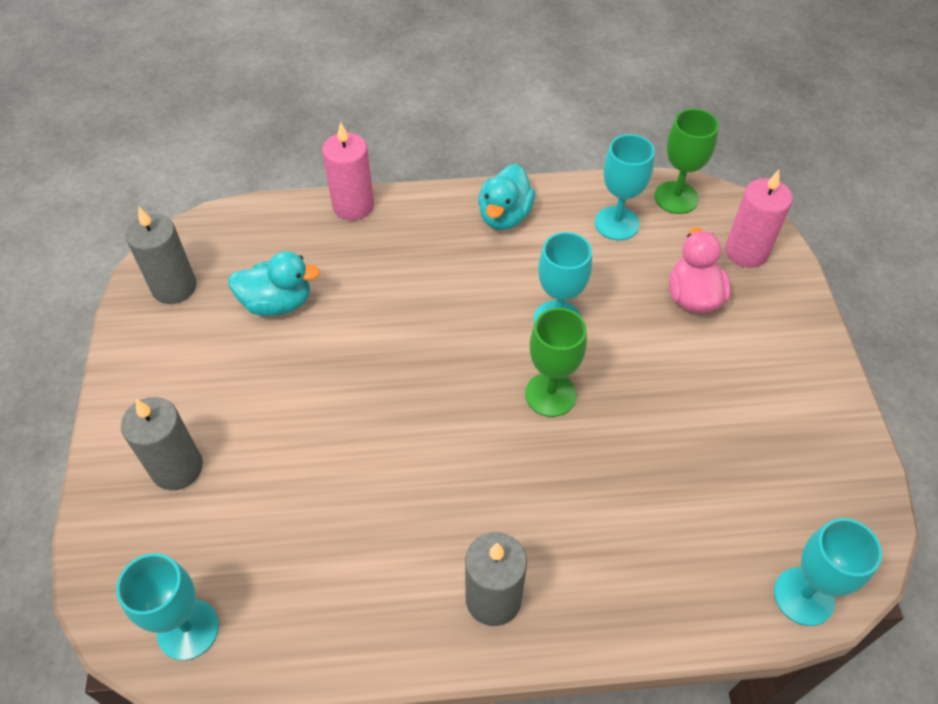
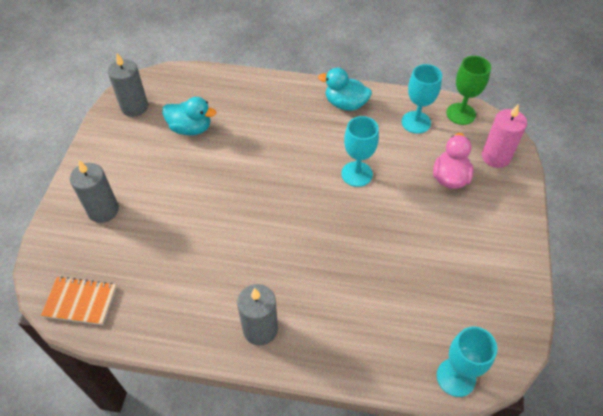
camera: 15 degrees right, 0 degrees up
turquoise goblet [116,553,219,660] -> orange notebook [41,276,116,325]
pink candle [322,122,374,220] -> none
turquoise duck [478,164,535,230] -> turquoise duck turned 75 degrees clockwise [318,68,372,111]
green goblet [525,308,587,417] -> none

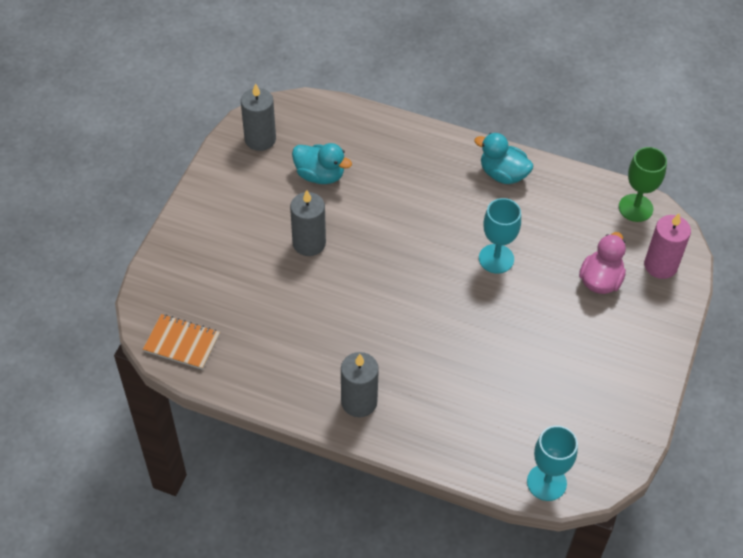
camera: 10 degrees right, 0 degrees up
grey candle [70,160,119,223] -> grey candle moved to [290,190,326,256]
turquoise goblet [401,64,442,134] -> none

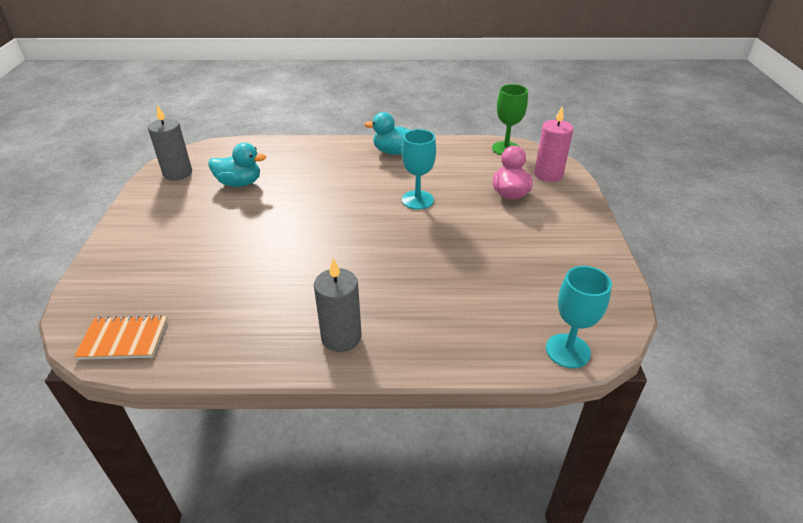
camera: 20 degrees left, 15 degrees down
grey candle [290,190,326,256] -> none

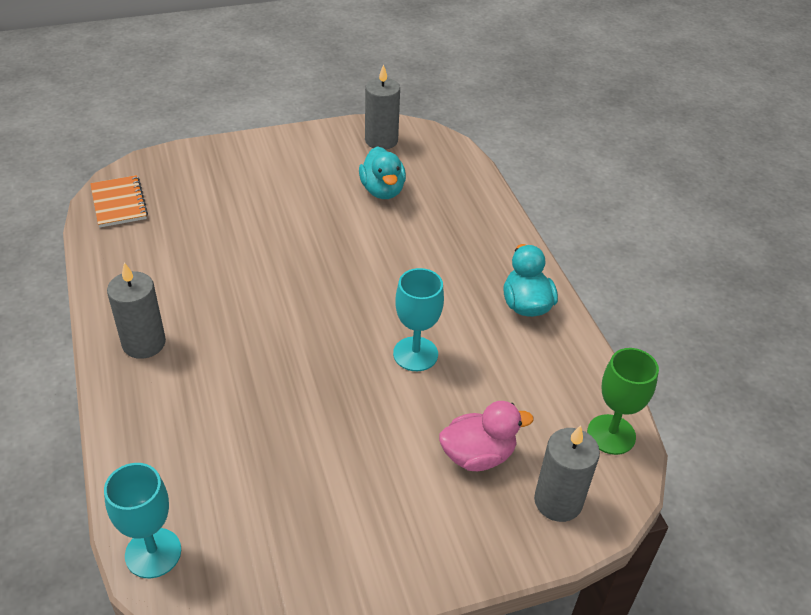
camera: 70 degrees right, 5 degrees up
pink candle [534,107,573,182] -> grey candle [534,425,600,522]

